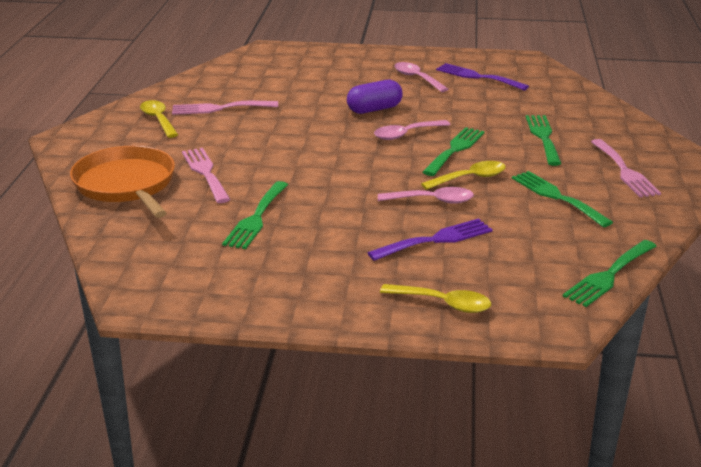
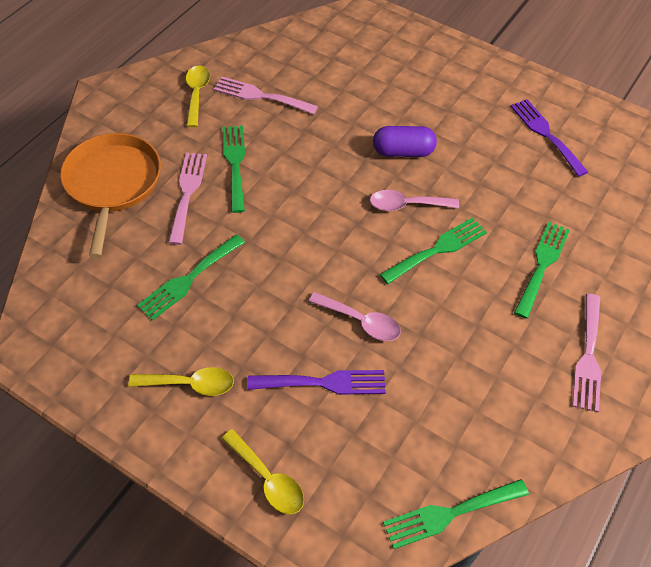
camera: 25 degrees right, 25 degrees up
pink spoon [394,62,448,92] -> none
yellow spoon [421,161,506,190] -> yellow spoon moved to [128,367,234,396]
green fork [512,171,613,227] -> green fork moved to [222,126,245,213]

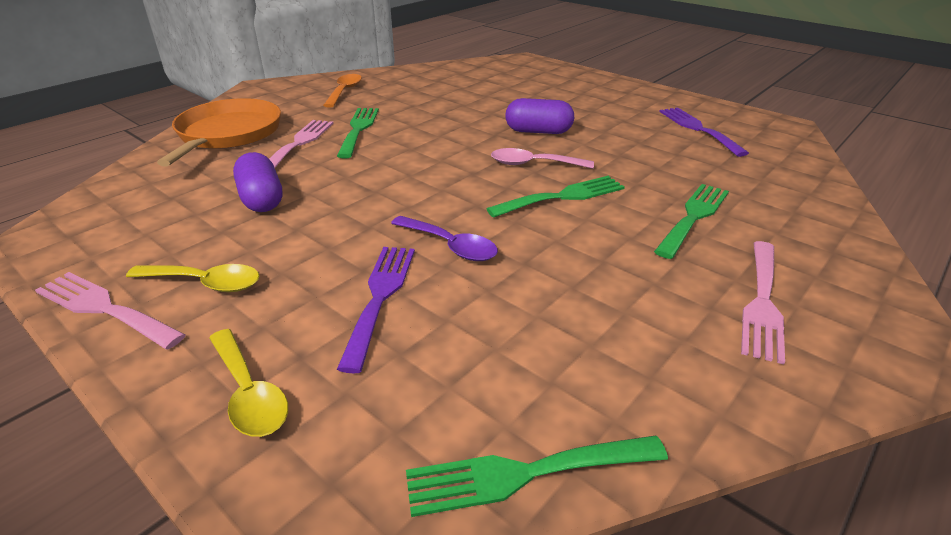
camera: 10 degrees right, 20 degrees down
green fork [137,234,245,321] -> purple capsule [233,152,282,212]
yellow spoon [186,65,210,127] -> orange spoon [323,74,362,108]
pink fork [213,77,318,114] -> pink fork moved to [35,272,186,349]
purple fork [248,370,386,395] -> purple fork turned 90 degrees counterclockwise [337,247,415,374]
pink spoon [309,292,401,341] -> purple spoon [391,216,498,261]

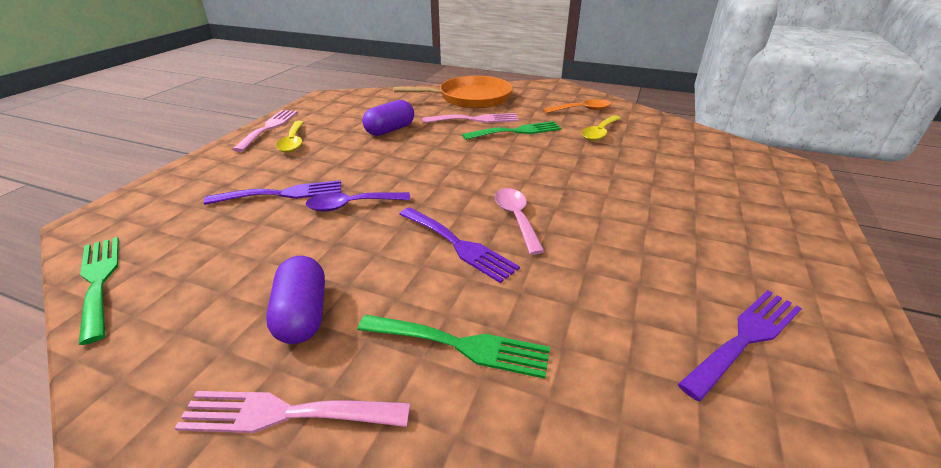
camera: 70 degrees right, 0 degrees up
yellow spoon [209,329,288,437] -> yellow spoon moved to [581,115,621,141]
purple spoon [391,216,498,261] -> purple spoon turned 60 degrees clockwise [306,192,410,211]
green fork [486,176,625,218] -> purple fork [399,207,520,283]
purple capsule [505,98,574,134] -> purple capsule moved to [266,256,325,344]

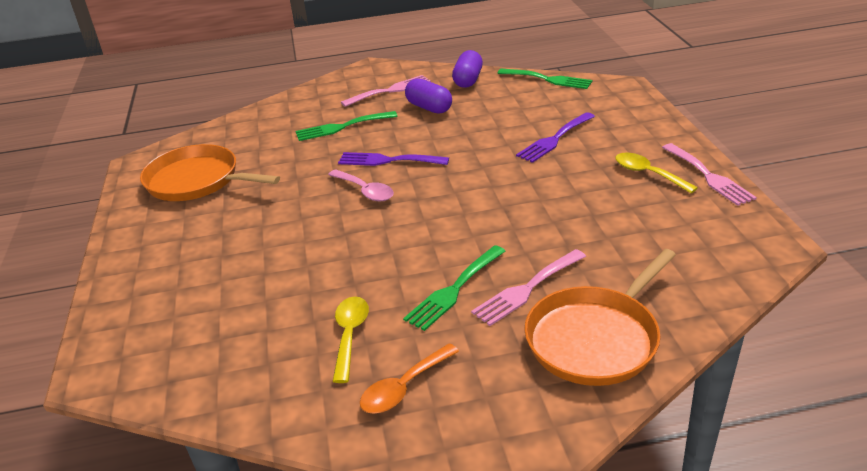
camera: 150 degrees right, 0 degrees up
purple spoon [306,192,410,211] -> none
purple capsule [362,100,414,136] -> purple capsule moved to [452,50,483,88]
purple fork [678,290,802,401] -> orange pan [140,144,280,201]

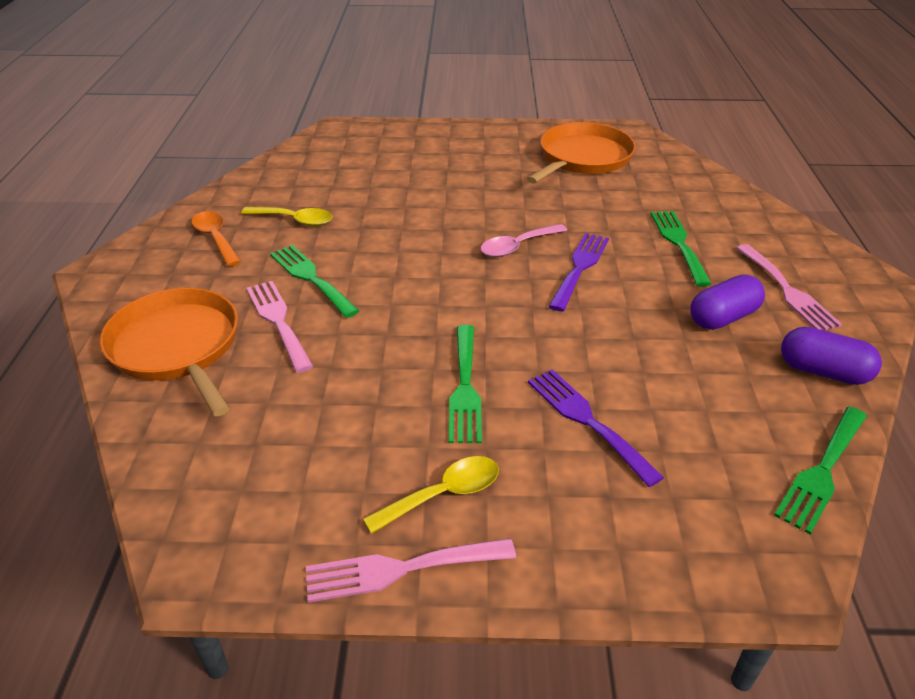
camera: 100 degrees right, 5 degrees up
none -> green fork [449,325,482,443]

